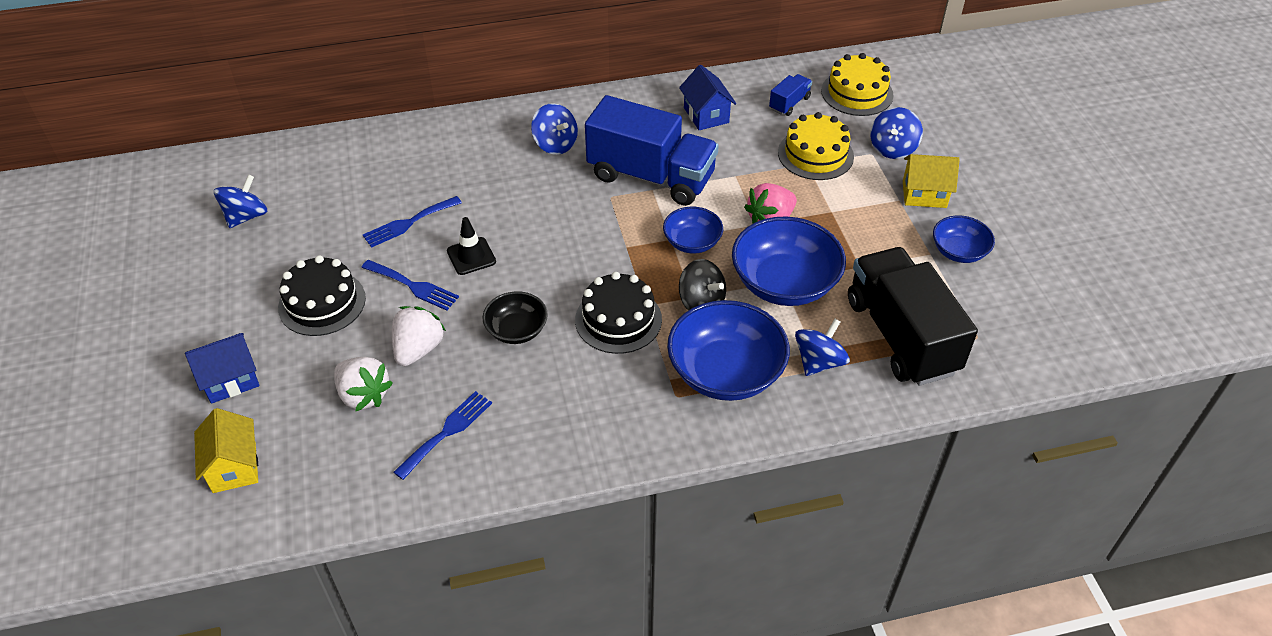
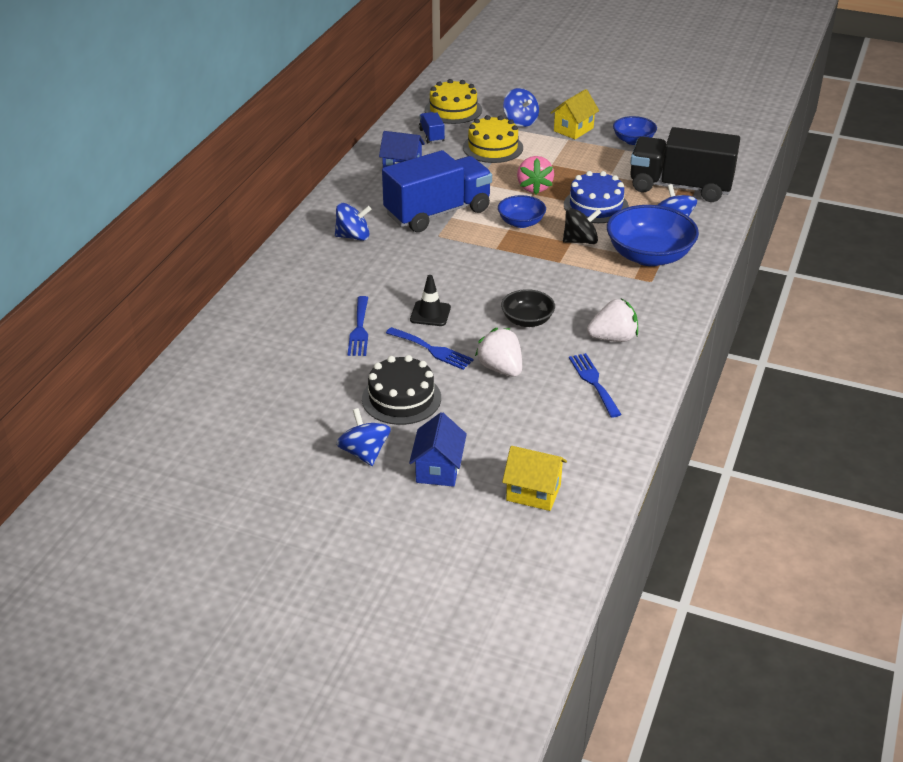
camera: 55 degrees left, 10 degrees down
blue spinning top [214,175,268,228] -> blue spinning top moved to [336,408,391,466]
white strawberry [334,357,393,411] -> white strawberry moved to [587,299,638,342]
blue fork [361,260,459,311] -> blue fork turned 60 degrees clockwise [386,327,474,370]
black cake [575,272,662,354] -> none
blue bowl [732,216,846,306] -> blue cake [564,171,629,223]

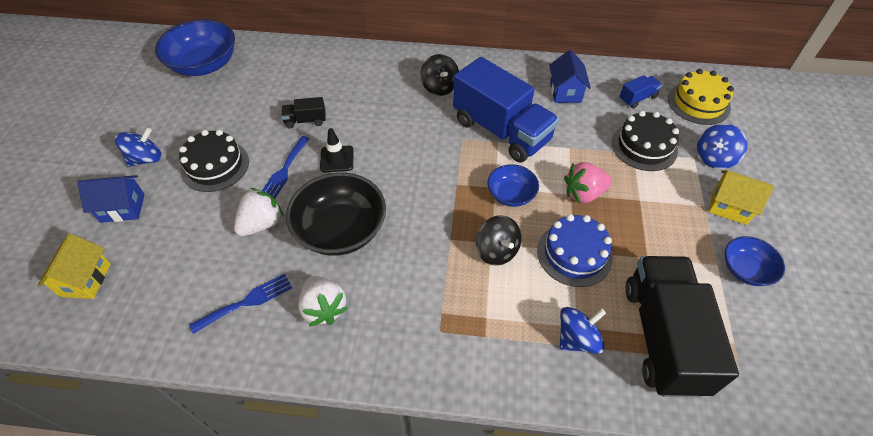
camera: 75 degrees right, 15 degrees up
blue spinning top [335,203,371,241] -> black spinning top [420,54,459,96]
blue fork [348,296,368,356] -> black truck [281,97,326,129]
yellow cake [463,115,523,163] -> black cake [612,111,679,171]
black bowl [501,289,555,327] -> black bowl [286,172,386,256], size x1.80
blue bowl [607,205,699,266] -> blue bowl moved to [155,19,235,76]

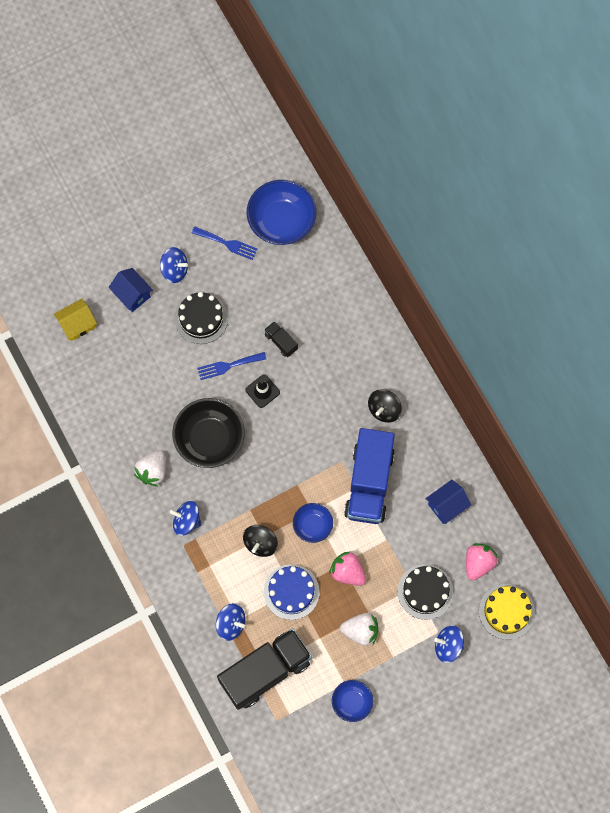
camera: 55 degrees right, 20 degrees up
blue fork [189,274,292,334] -> blue fork moved to [192,226,257,260]
white strawberry [234,188,284,236] -> white strawberry moved to [340,613,378,646]
blue truck [619,75,662,109] -> pink strawberry [466,543,498,581]
yellow house [708,171,774,225] -> none
none -> blue spinning top [170,501,202,536]

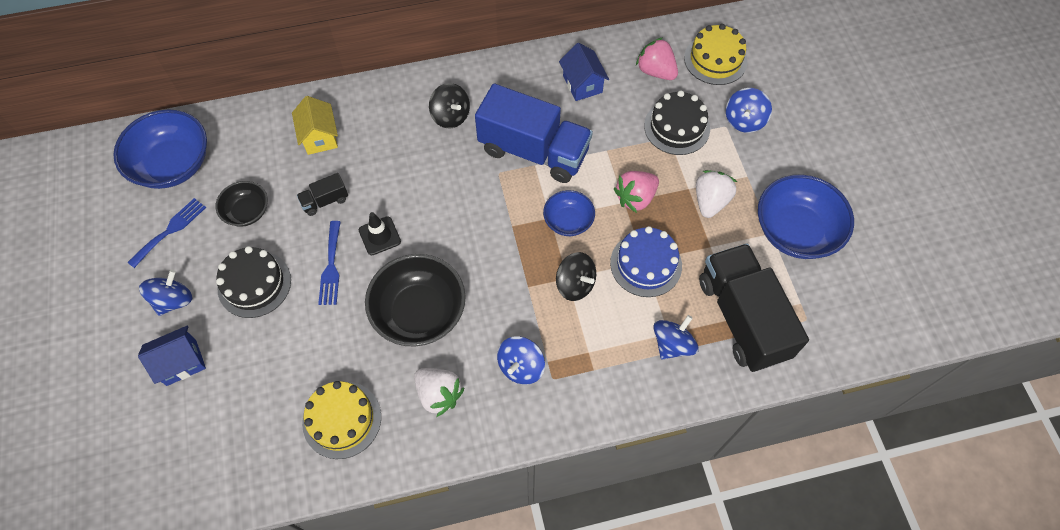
camera: 75 degrees left, 10 degrees down
yellow house [54,298,97,341] -> yellow house moved to [292,96,338,155]
blue bowl [332,680,373,722] -> blue bowl [758,175,854,259], size x1.80
none -> black bowl [215,181,268,227]
none -> yellow cake [302,381,381,459]

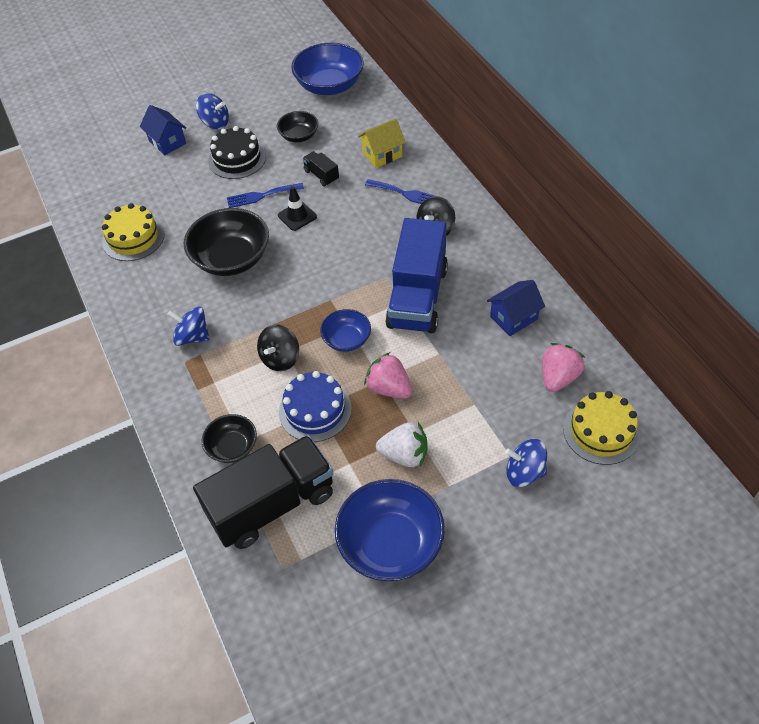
camera: 80 degrees right, 10 degrees down
blue fork [127,198,206,268] -> blue fork moved to [365,179,439,204]
white strawberry [414,368,464,417] -> none
black cake [644,91,710,155] -> none
blue spinning top [653,315,699,359] -> black bowl [202,414,257,463]

